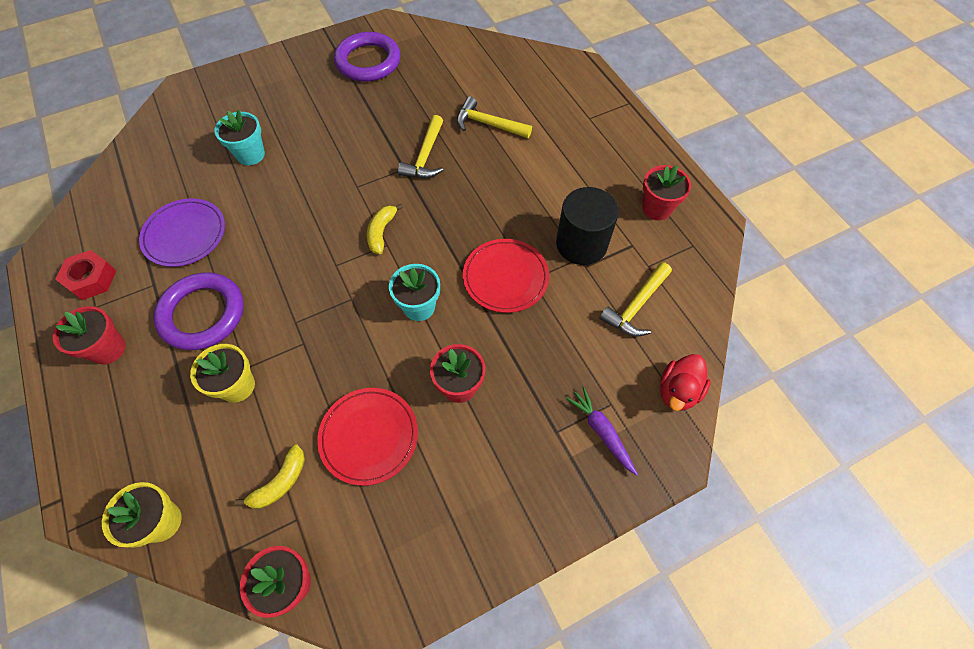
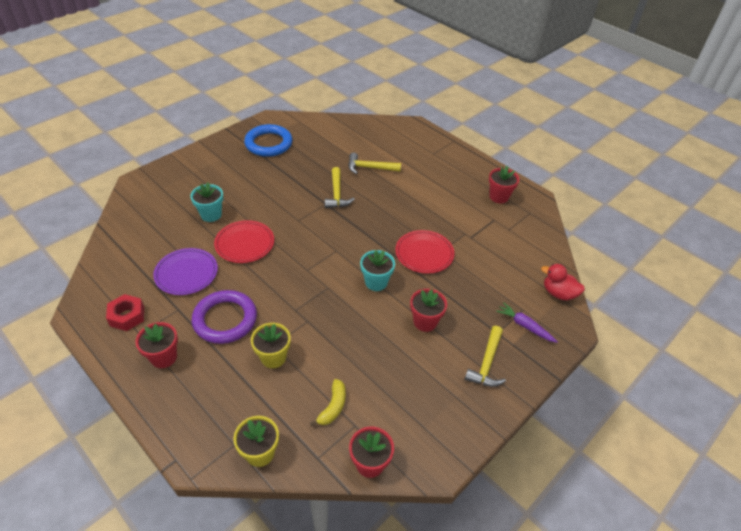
camera: 20 degrees left, 15 degrees down
red plate [317,388,418,486] -> red plate moved to [214,220,274,263]
purple ring [334,32,401,82] -> blue ring [244,124,292,157]
yellow banana [367,203,403,254] -> none
black cylinder [556,187,619,265] -> none
yellow hammer [599,262,672,336] -> yellow hammer moved to [465,326,506,387]
red duck [660,354,711,411] -> red duck turned 105 degrees clockwise [541,264,585,300]

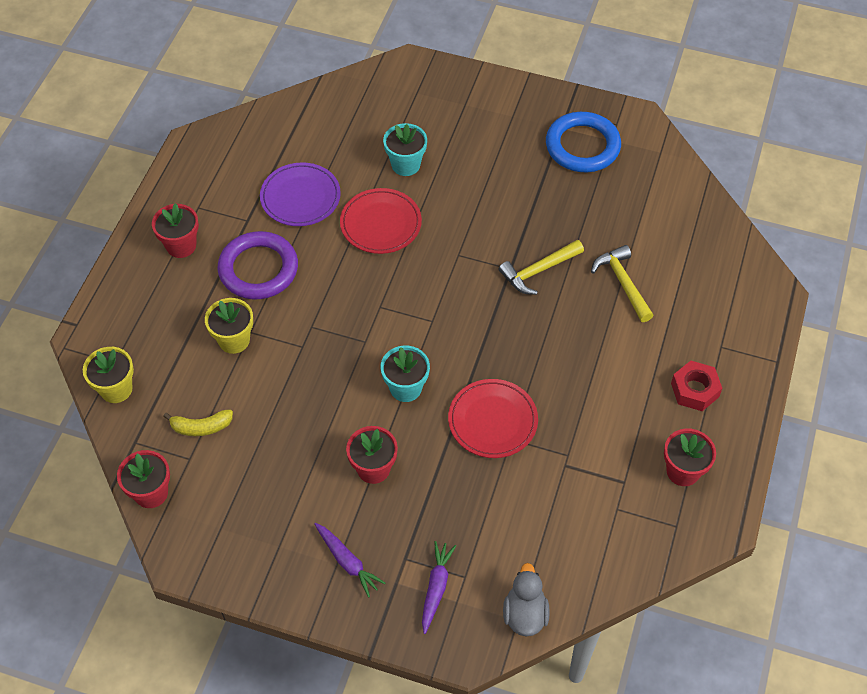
camera: 65 degrees right, 10 degrees up
red nut [106,294,144,331] -> red nut moved to [671,361,722,411]
yellow hammer [465,326,506,387] -> purple carrot [315,523,385,597]
red duck [541,264,585,300] -> grey duck [503,563,550,636]

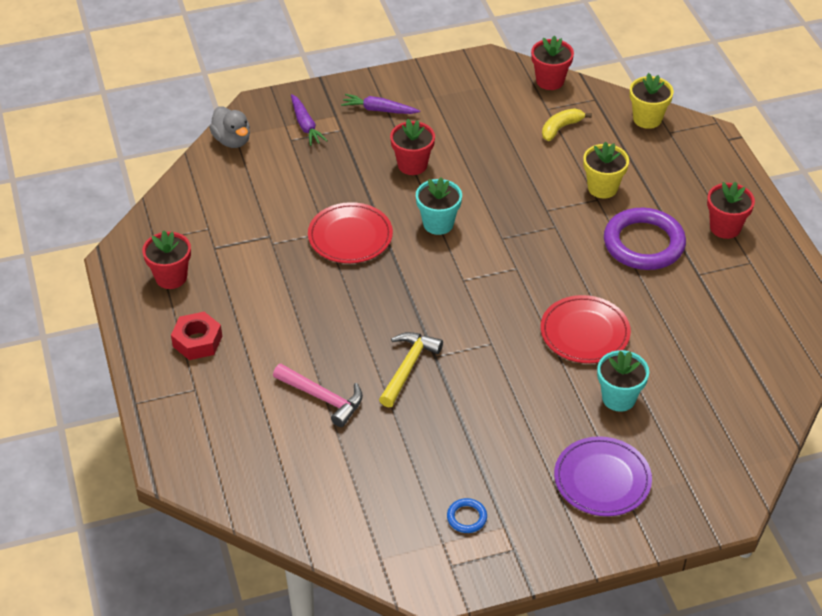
camera: 145 degrees right, 10 degrees down
purple plate [260,162,341,226] -> purple plate moved to [554,436,652,516]
blue ring [546,112,621,172] -> blue ring [447,498,487,533], size x0.42
yellow hammer [591,245,654,322] -> pink hammer [273,364,363,427]

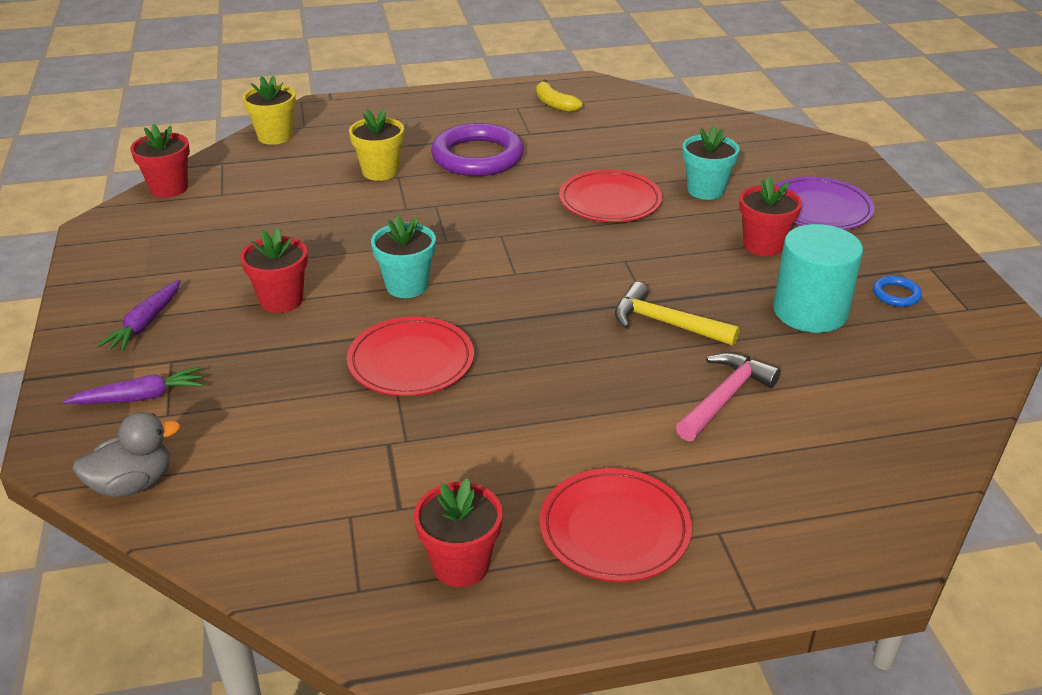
camera: 85 degrees left, 10 degrees down
red nut [171,312,222,360] -> red plate [540,468,692,582]
yellow banana [542,108,592,141] -> yellow banana moved to [536,80,583,112]
red flower pot [707,182,755,239] -> red flower pot moved to [739,177,802,256]
none -> turquoise cylinder [773,224,863,333]

